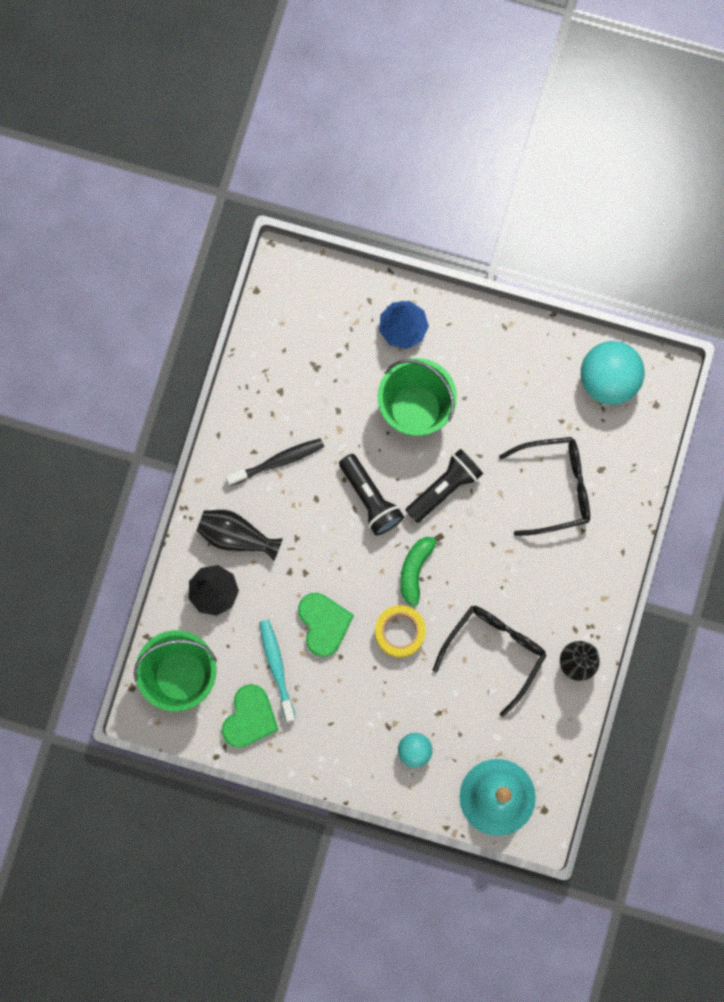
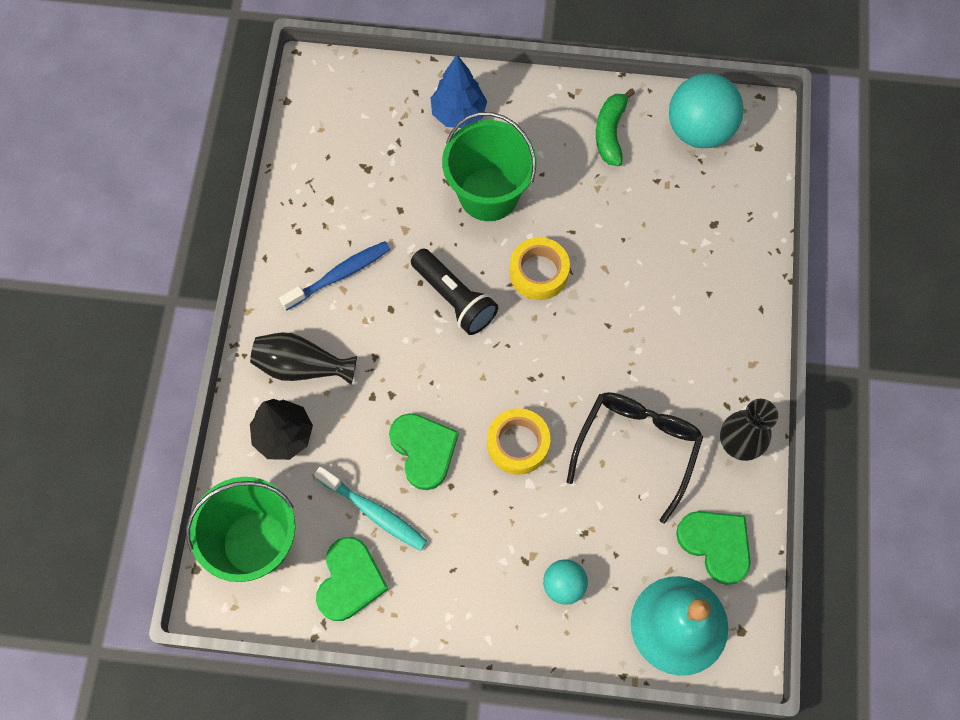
camera: 10 degrees left, 10 degrees down
black toothbrush [226,438,324,486] -> blue toothbrush [279,241,391,311]
turquoise toothbrush [259,620,296,722] -> turquoise toothbrush turned 150 degrees clockwise [314,466,427,551]
green banana [400,533,444,607] -> green banana moved to [596,89,635,166]
black flashlight [405,449,483,523] -> yellow tape [510,237,570,300]
black glasses [499,437,590,536] -> none
none -> green heart [676,511,751,585]

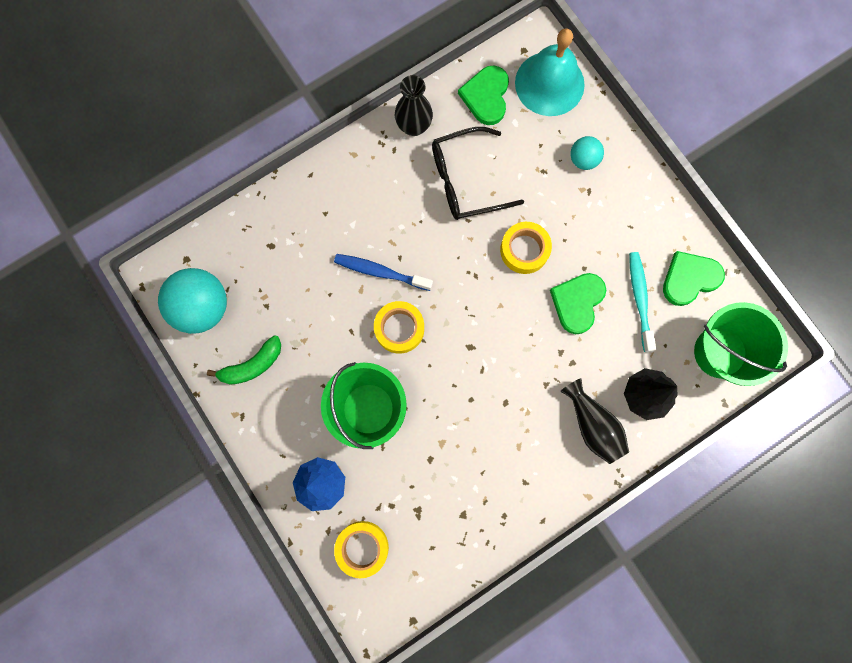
camera: 130 degrees left, 10 degrees up
blue toothbrush [279,241,391,311] -> blue toothbrush moved to [334,254,433,291]
black flashlight [411,248,498,335] -> none
none -> yellow tape [334,521,389,578]

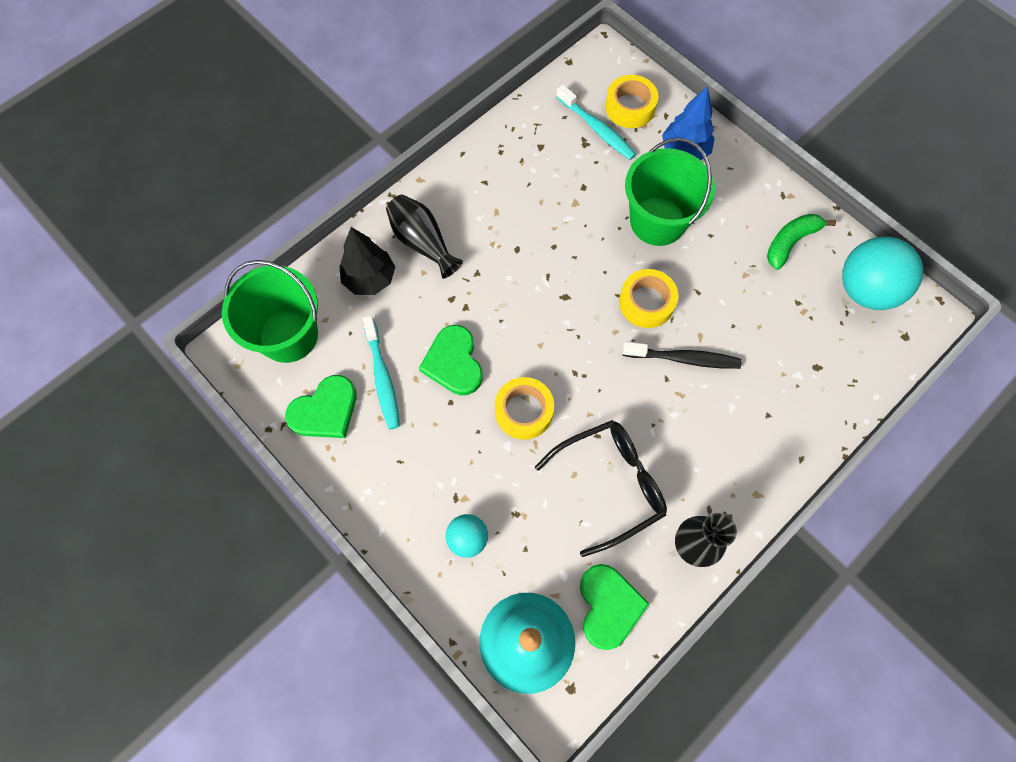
camera: 170 degrees right, 10 degrees down
blue toothbrush [334,254,433,291] -> black toothbrush [623,342,741,369]
green heart [550,273,606,334] -> green heart turned 150 degrees clockwise [419,325,483,395]
none -> turquoise toothbrush [556,85,636,160]

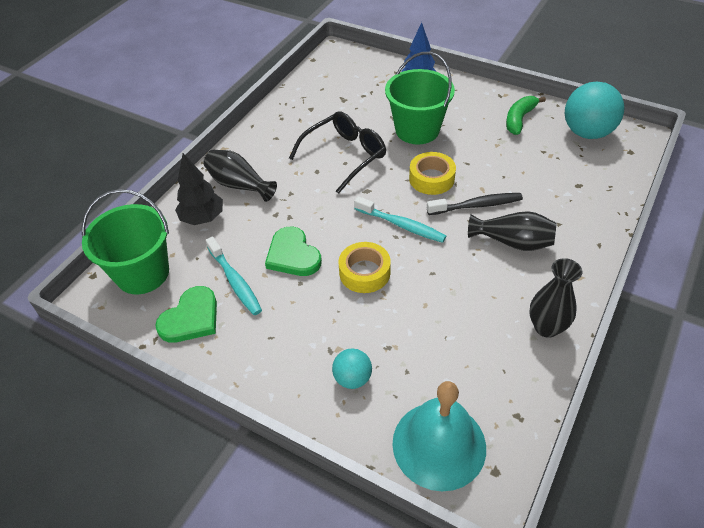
camera: 15 degrees left, 20 degrees down
black glasses [535,420,667,557] -> black glasses moved to [289,111,386,194]
turquoise toothbrush [556,85,636,160] -> turquoise toothbrush moved to [354,196,446,243]
green heart [580,564,650,650] -> none
yellow tape [605,75,658,128] -> none
none -> black vase [468,211,557,251]

